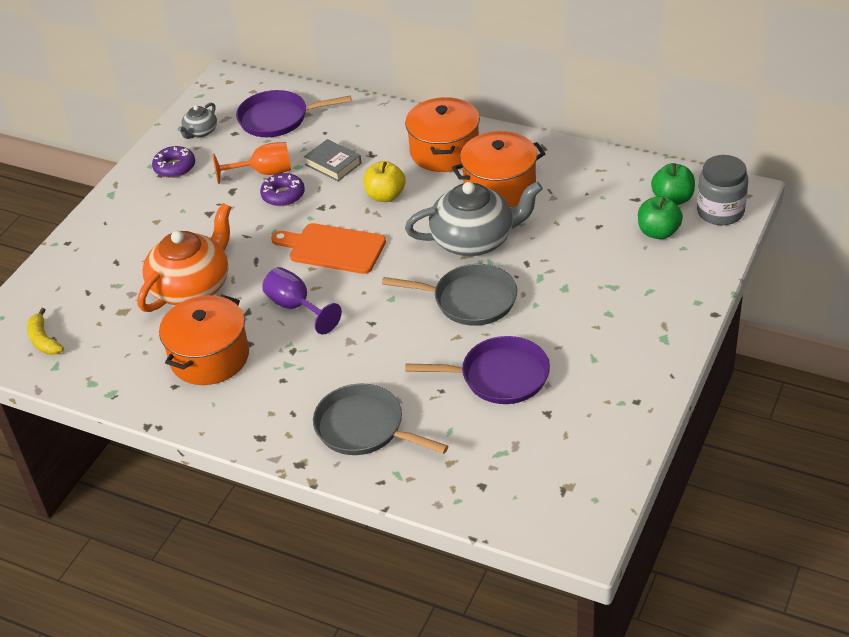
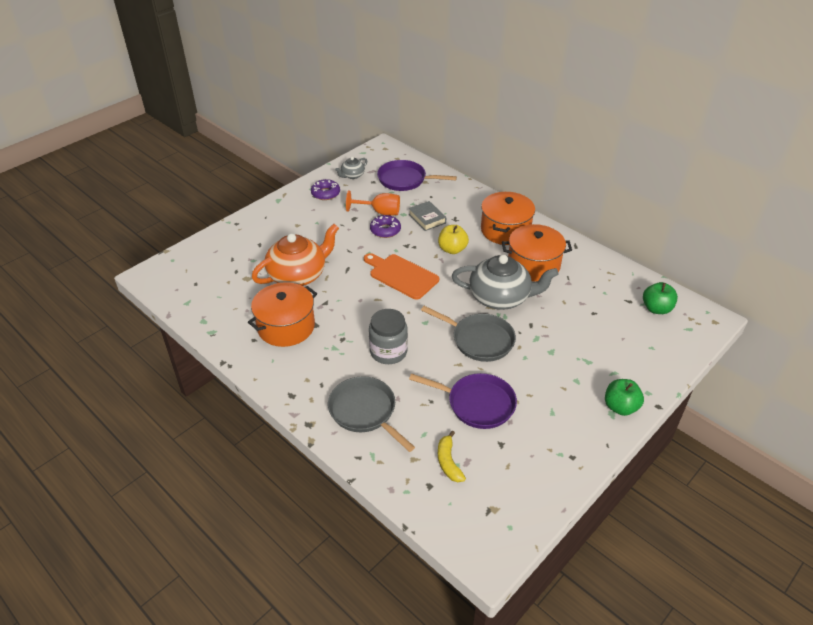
camera: 15 degrees right, 0 degrees up
yellow banana [27,308,64,355] -> yellow banana moved to [438,431,466,482]
purple goblet [262,267,342,334] -> none
green apple [638,196,683,239] -> green apple moved to [605,379,644,416]
grey jar [697,155,748,225] -> grey jar moved to [369,309,408,364]

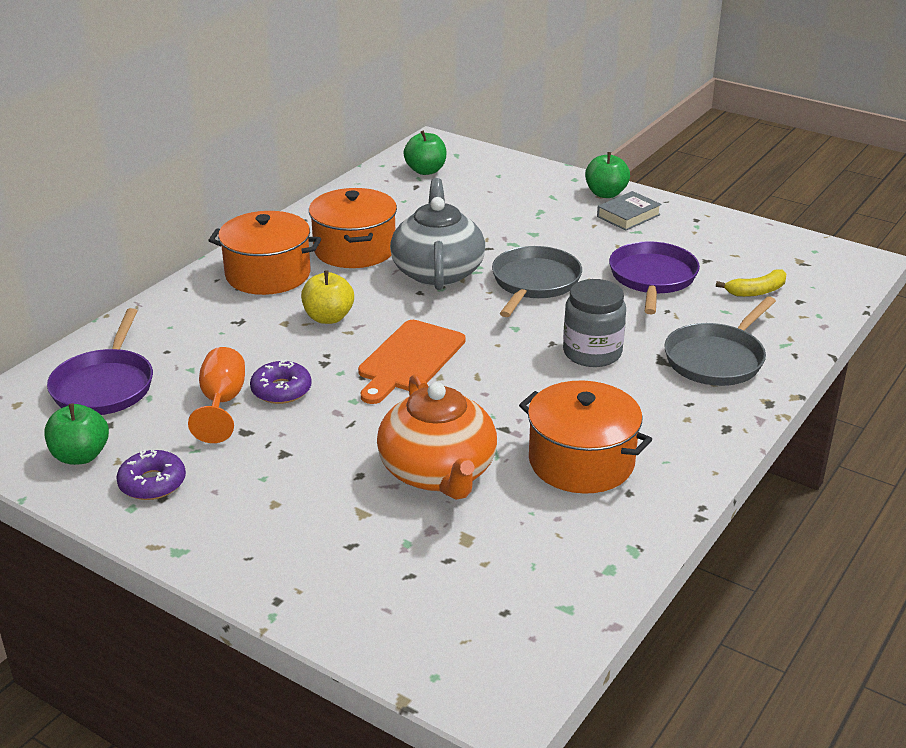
camera: 100 degrees left, 10 degrees down
orange teapot [252,224,339,286] -> orange teapot turned 150 degrees counterclockwise [377,373,497,500]
grey teapot [335,157,367,179] -> green apple [44,403,109,465]
grey book [409,201,446,231] -> grey book moved to [597,191,662,231]

